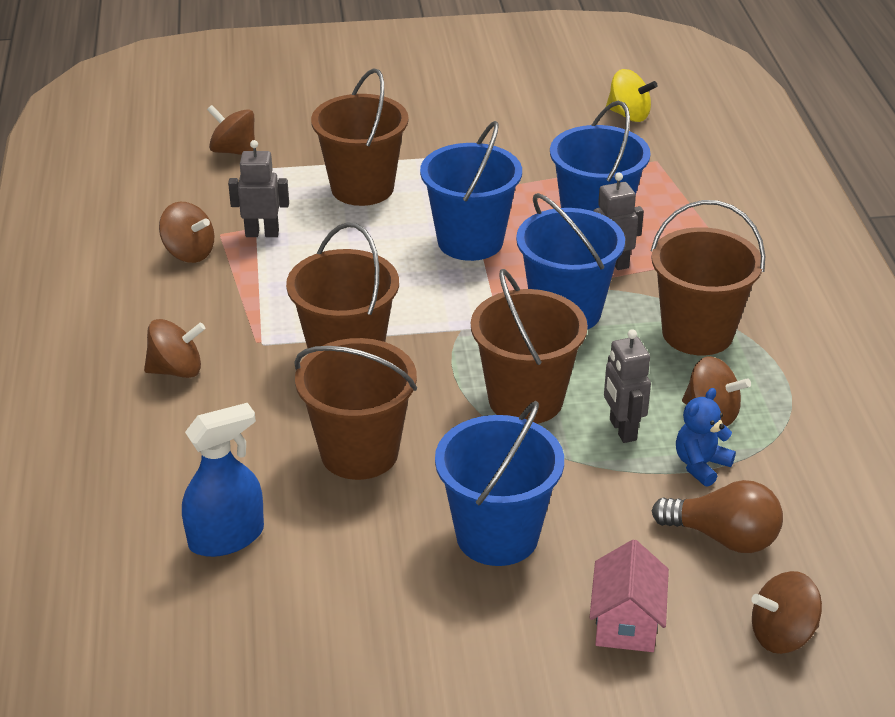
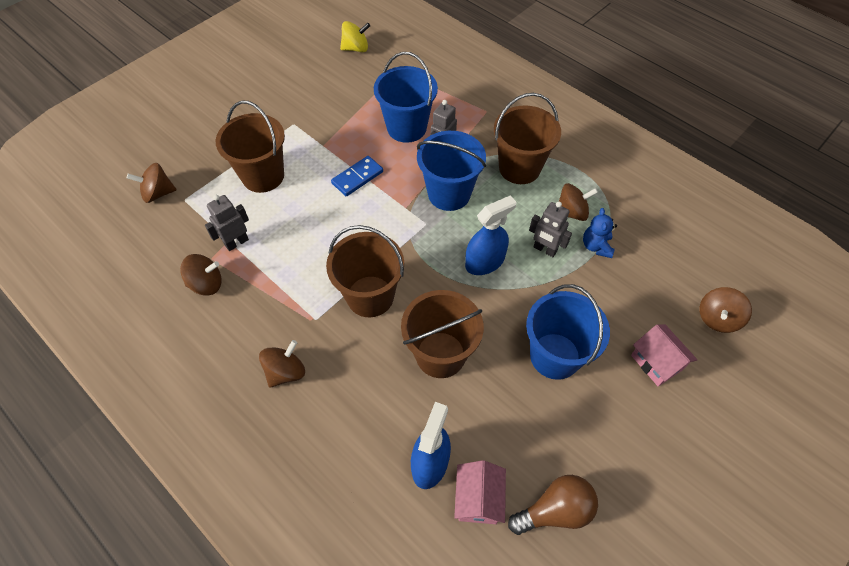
camera: 40 degrees left, 20 degrees up
blue bucket [420,121,522,261] -> blue domino [331,156,383,196]
brown bucket [471,269,588,424] -> blue spray bottle [465,195,517,275]
brown light bulb [652,480,783,553] -> brown light bulb moved to [508,475,598,535]
none -> pink house [454,460,506,524]

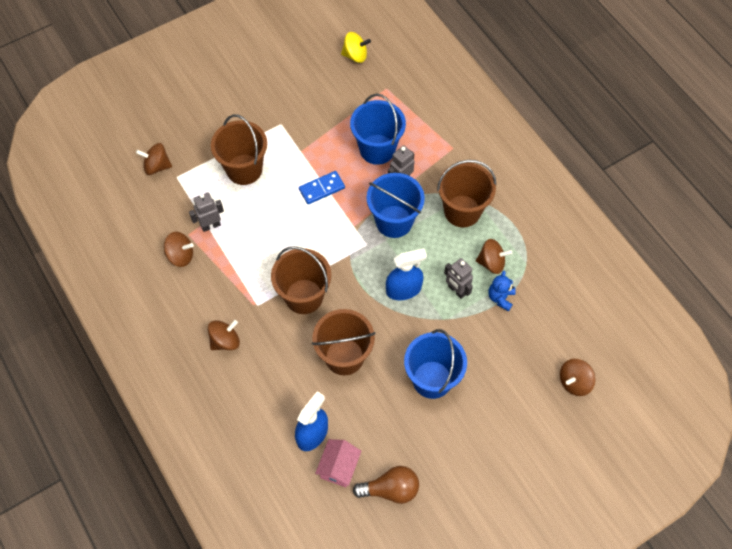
camera: 15 degrees right, 5 degrees up
pink house [631,324,697,386] -> none

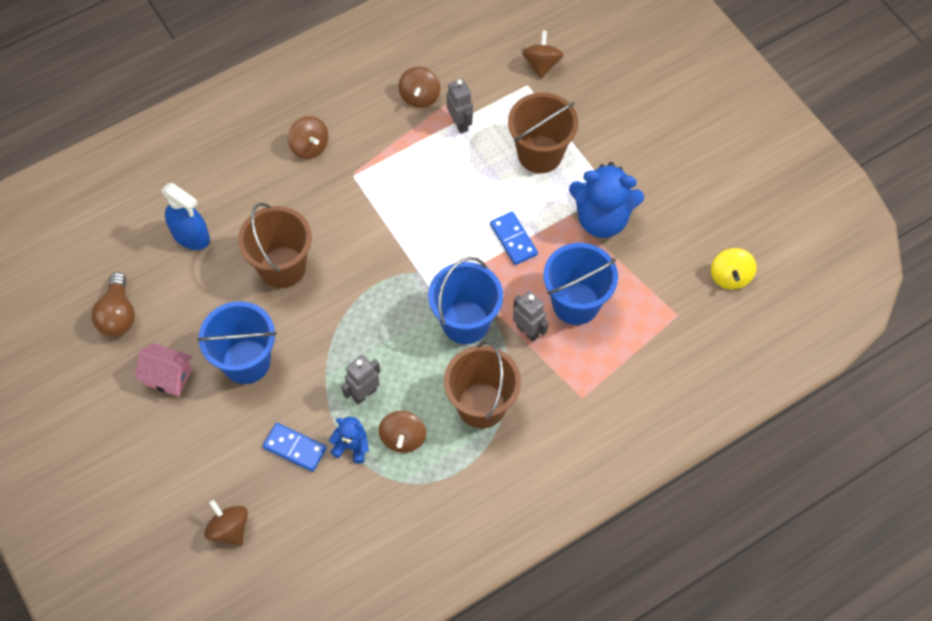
camera: 90 degrees right, 0 degrees up
brown bucket [271,246,331,314] -> none
pink house [315,439,361,487] -> pink house moved to [135,343,192,397]
blue spray bottle [386,249,427,300] -> none
none -> blue domino [263,423,326,472]
none -> blue teddy bear [569,162,644,238]

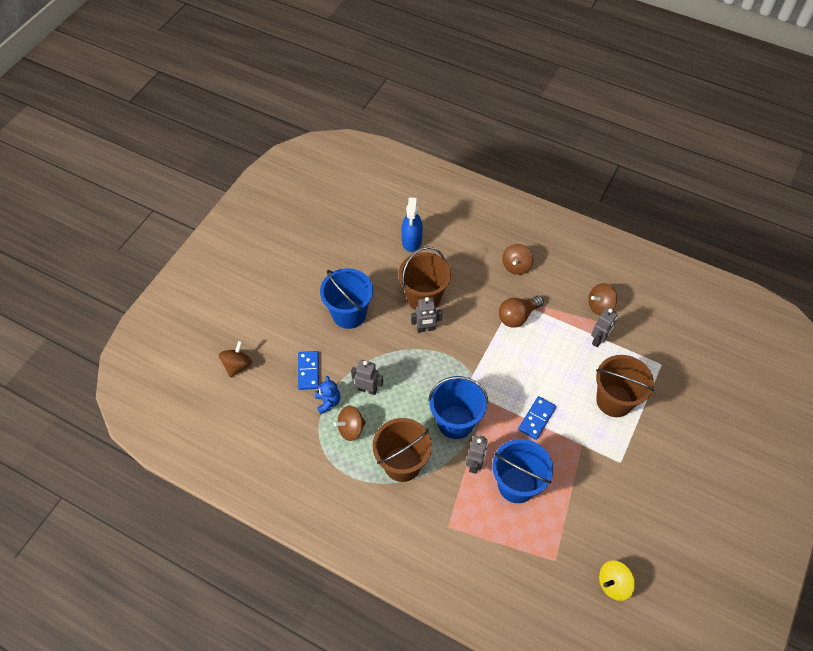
camera: 60 degrees right, 5 degrees down
brown light bulb [91,272,135,336] -> brown light bulb moved to [499,296,544,328]
pink house [135,343,192,397] -> none
brown spinning top [522,31,564,79] -> none
blue teddy bear [569,162,644,238] -> none
none -> grey robot [411,297,442,333]

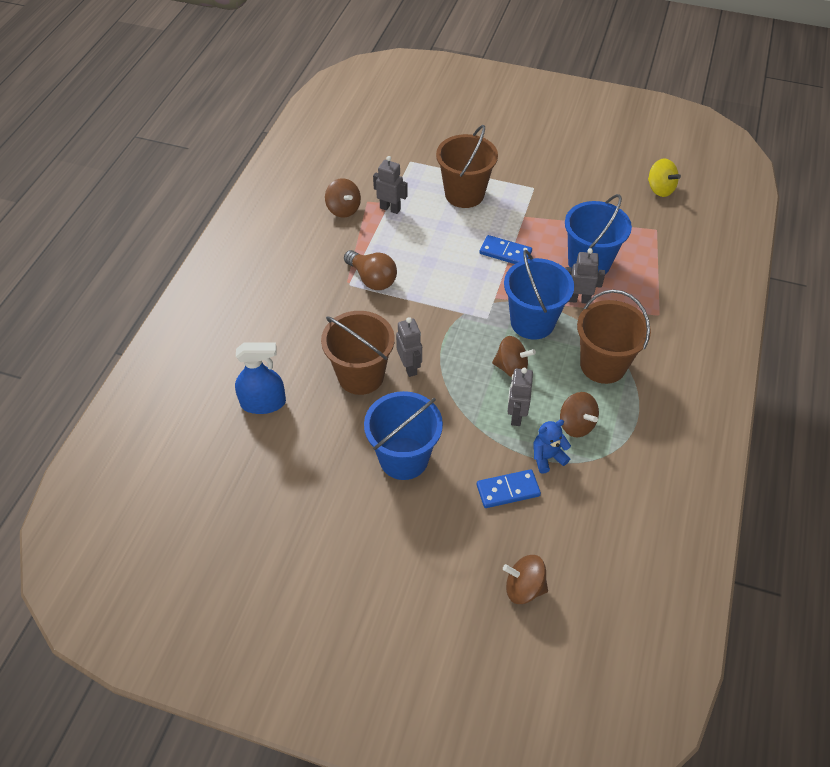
camera: 100 degrees left, 5 degrees down
brown spinning top [502,244,533,275] -> brown spinning top moved to [492,336,536,377]

